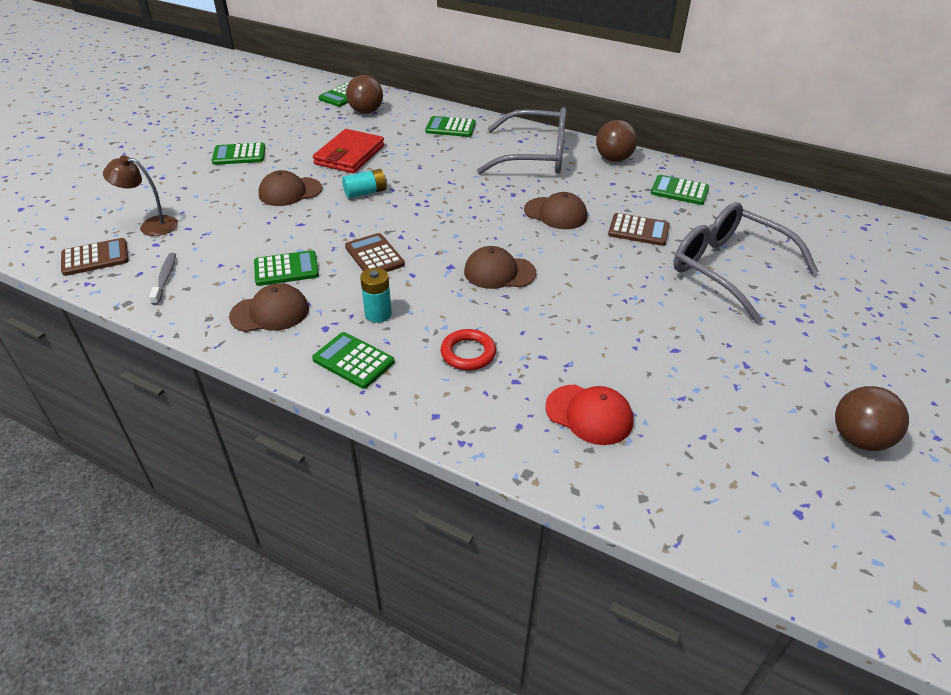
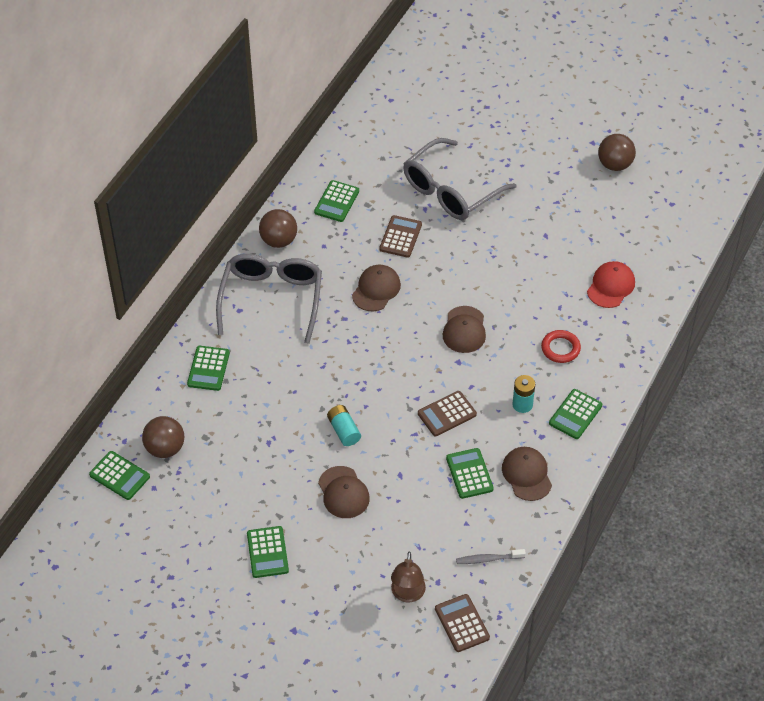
camera: 90 degrees left, 10 degrees up
red wallet [313,129,385,173] -> none

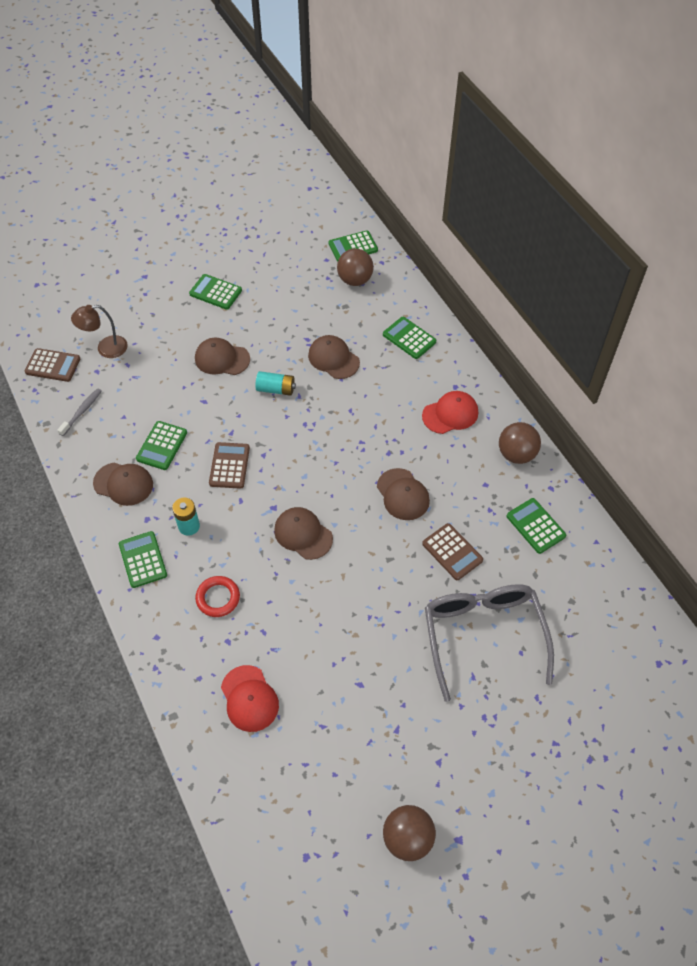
camera: 125 degrees right, 5 degrees up
grey glasses [216,254,322,344] -> red cap [422,391,478,434]
brown lamp [391,552,426,602] -> brown lamp turned 60 degrees counterclockwise [71,305,128,358]
green calculator [446,448,494,499] -> green calculator turned 90 degrees clockwise [136,421,187,470]
none -> brown cap [308,335,360,379]

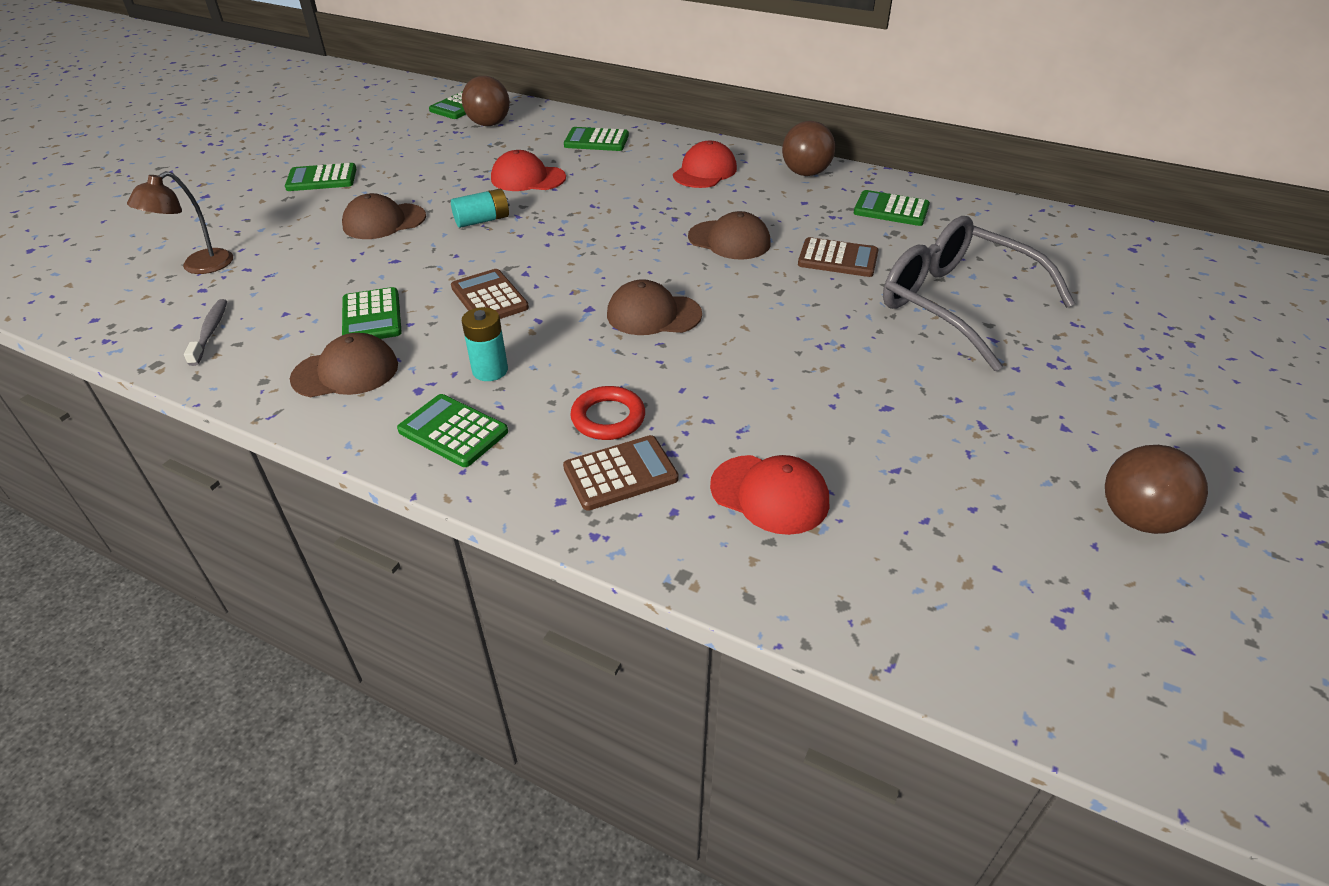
camera: 35 degrees left, 15 degrees down
brown calculator [25,348,80,382] -> brown calculator moved to [563,435,678,511]
brown cap [308,335,360,379] -> red cap [491,150,566,191]

